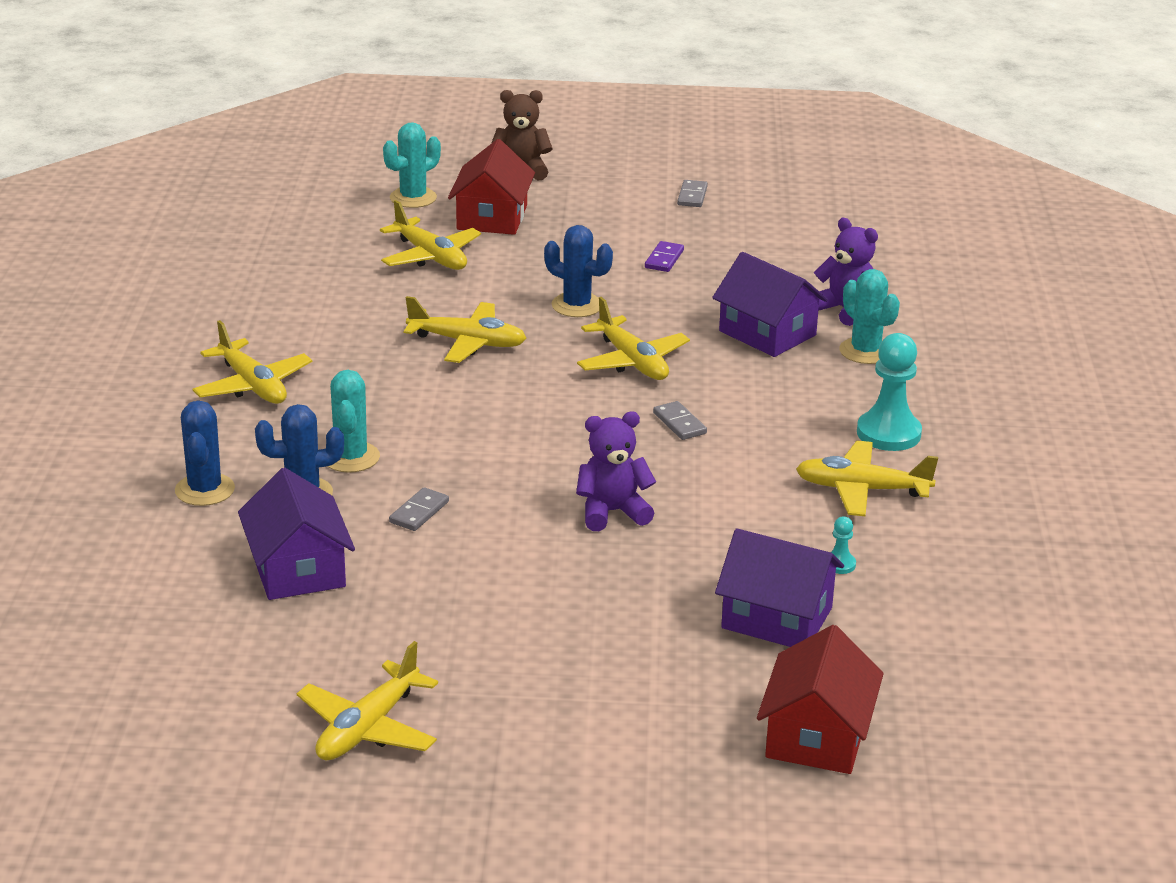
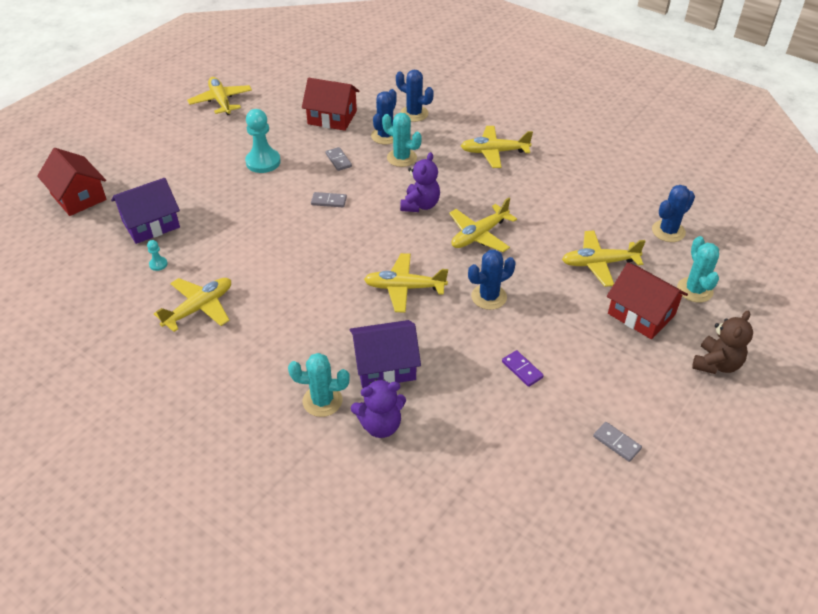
camera: 125 degrees right, 15 degrees up
purple house [238,468,355,600] -> red house [302,78,359,131]
purple teddy bear [576,412,656,531] -> purple teddy bear moved to [400,152,440,212]
grey domino [653,401,707,440] -> grey domino moved to [311,192,347,207]
turquoise pawn [857,333,922,451] -> turquoise pawn moved to [245,109,281,173]
none -> blue cactus [652,185,695,242]

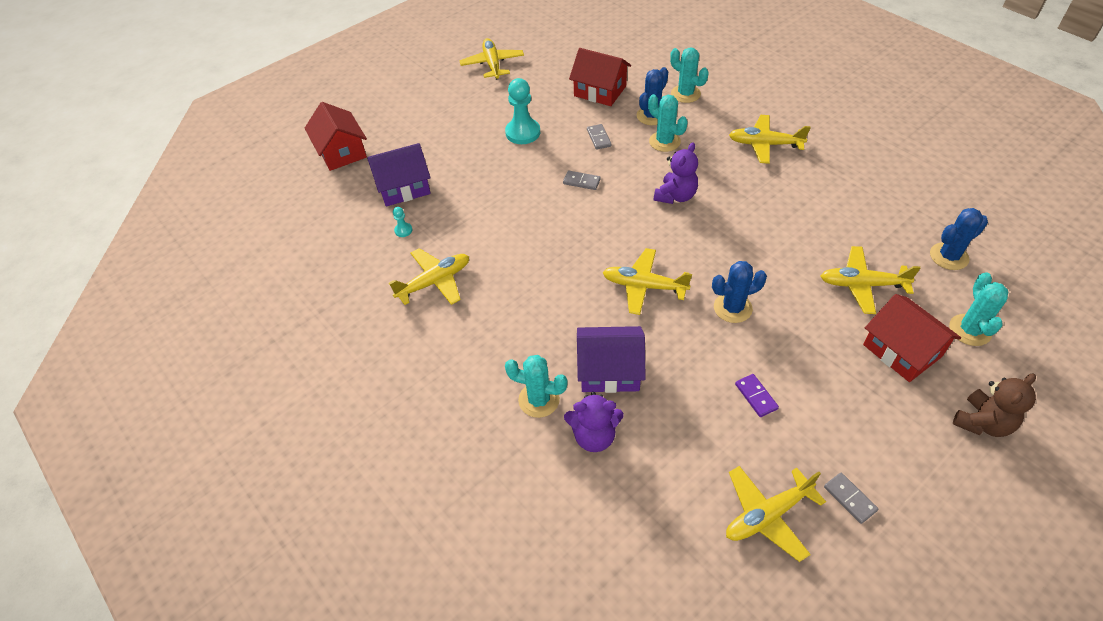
camera: 15 degrees right, 5 degrees up
blue cactus [396,70,434,122] -> turquoise cactus [670,47,709,103]
yellow plane [449,198,517,252] -> yellow plane moved to [726,466,826,562]

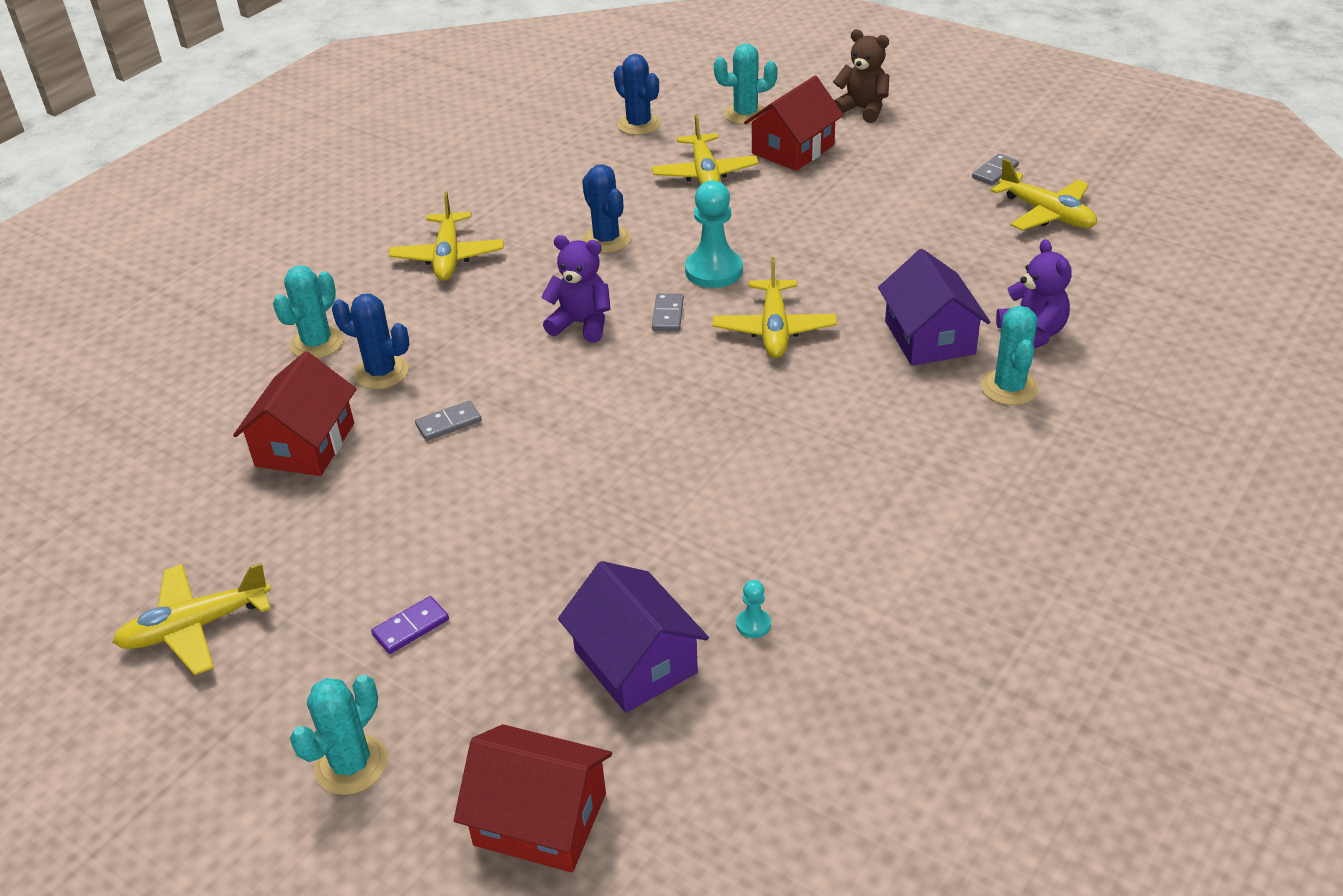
camera: 105 degrees left, 10 degrees down
red house [305,102,367,171] -> red house turned 60 degrees clockwise [454,724,612,873]
yellow plane [389,248,469,305] -> none
turquoise pawn [505,78,540,144] -> turquoise pawn moved to [685,180,743,288]
grey domino [563,171,601,190] -> grey domino moved to [652,293,684,331]
turquoise cactus [648,94,688,152] -> turquoise cactus moved to [290,675,387,795]
blue cactus [712,261,767,323] -> blue cactus moved to [582,164,631,253]
purple domino [735,374,779,417] -> purple domino moved to [371,596,449,654]

